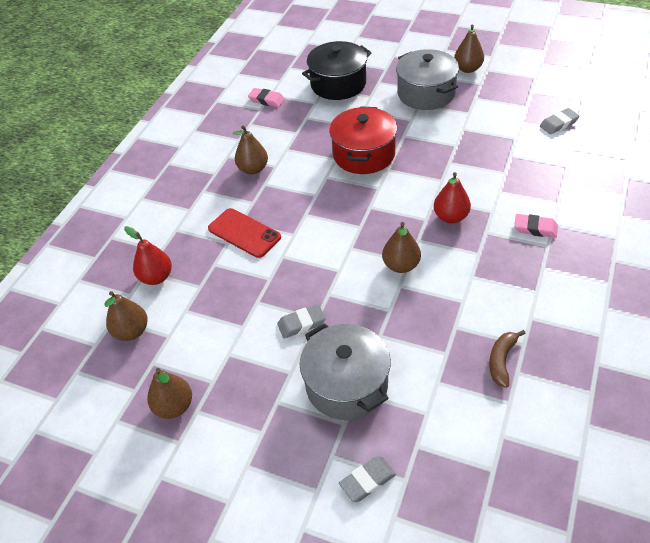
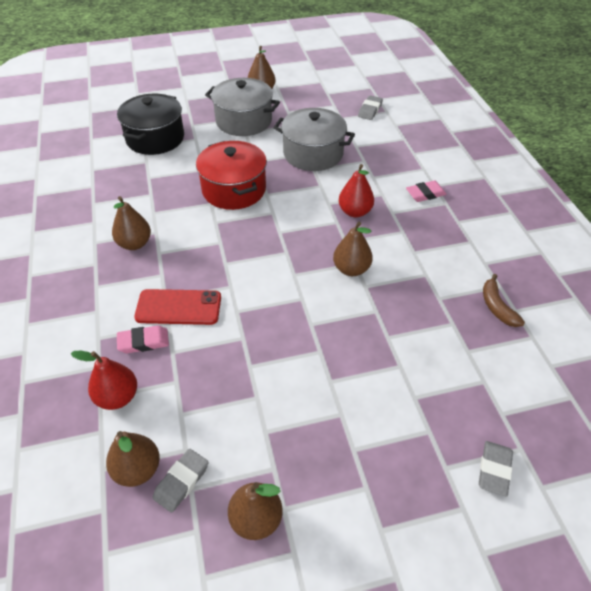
camera: 40 degrees left, 0 degrees up
pink eraser [248,88,285,107] -> pink eraser moved to [117,325,169,353]
grey eraser [277,304,326,339] -> grey eraser moved to [152,449,208,513]
grey pot [300,323,391,420] -> grey pot moved to [273,108,355,171]

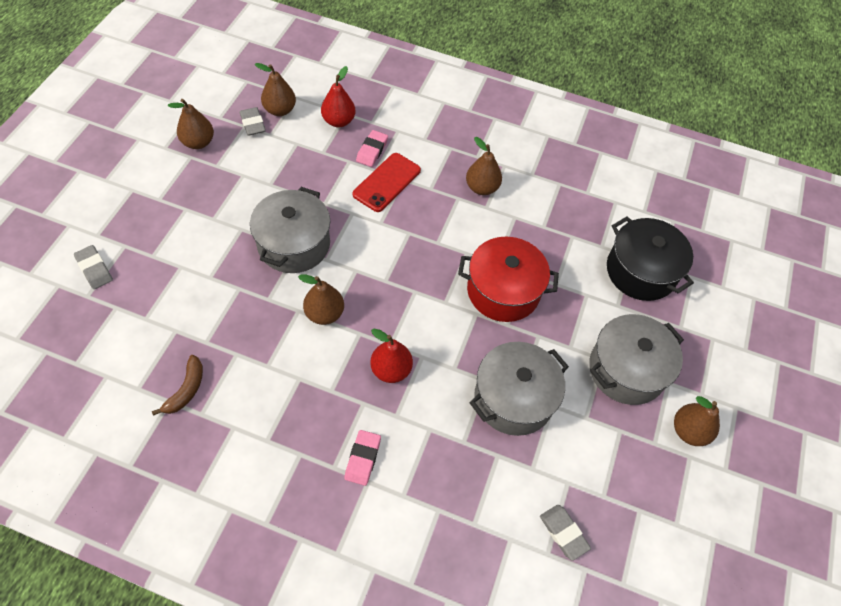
camera: 120 degrees right, 10 degrees up
brown banana [483,274,525,327] -> brown banana turned 90 degrees clockwise [152,355,203,416]
none -> grey pot [250,187,330,273]

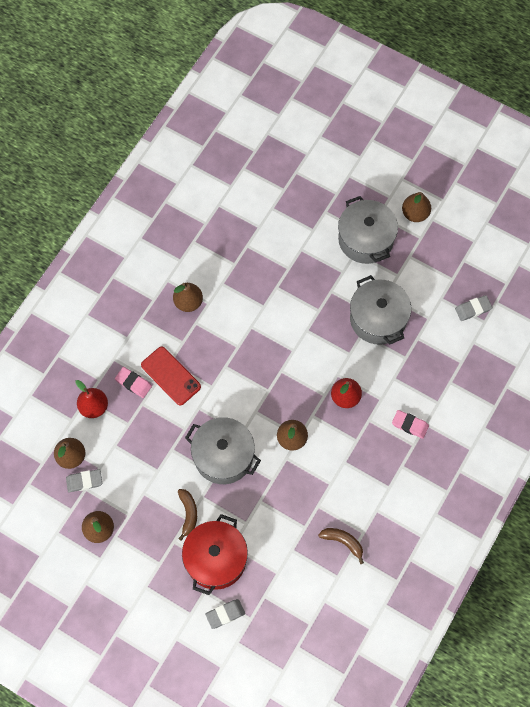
camera: 75 degrees left, 10 degrees up
red pot [458,237,559,322] -> red pot moved to [182,514,248,595]
black pot [607,217,694,301] -> none
none -> brown banana [178,489,197,541]

